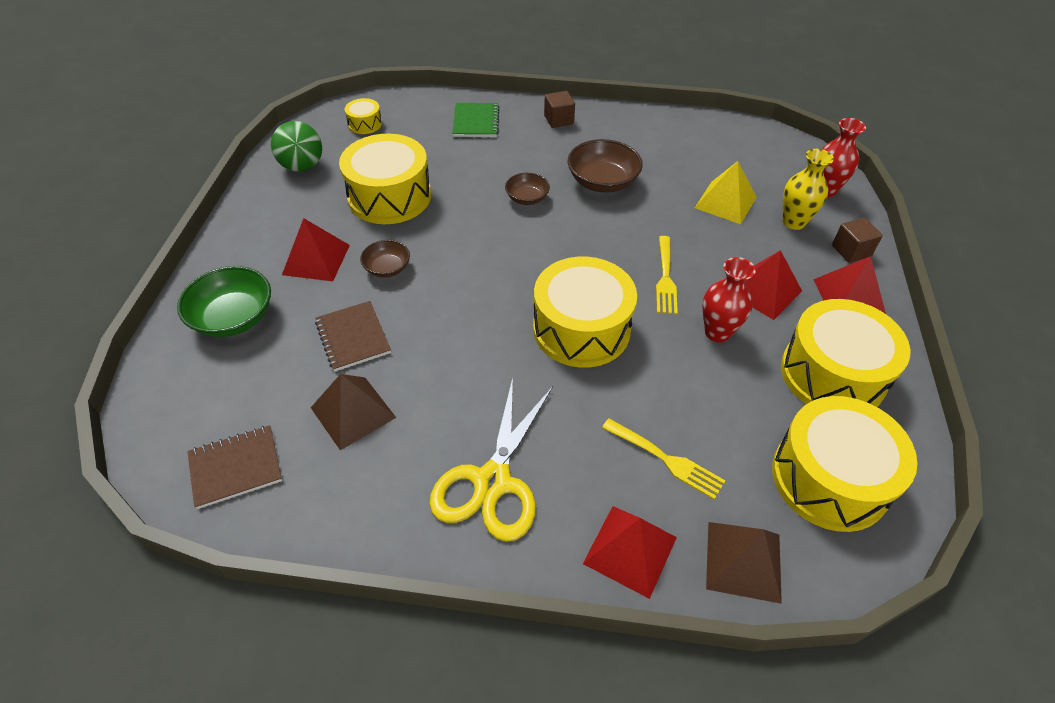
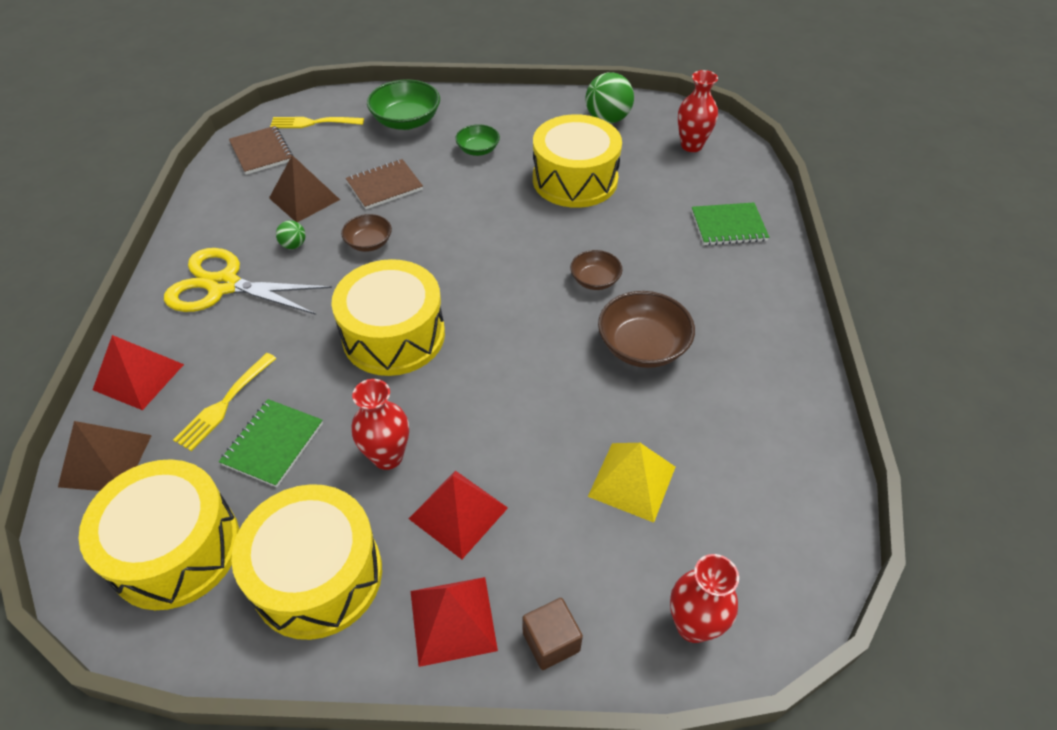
camera: 85 degrees right, 0 degrees up
red pyramid [282,218,350,281] -> green bowl [455,124,500,156]
yellow drum [345,98,382,134] -> red vase [678,70,718,152]
brown bowl [360,240,410,278] -> brown bowl moved to [341,214,392,252]
brown cube [544,91,575,128] -> none
yellow fork [656,236,678,314] -> yellow fork moved to [270,117,364,128]
yellow vase [783,149,834,230] -> none
none -> green notebook [219,399,323,487]
none -> green ball [276,220,305,249]

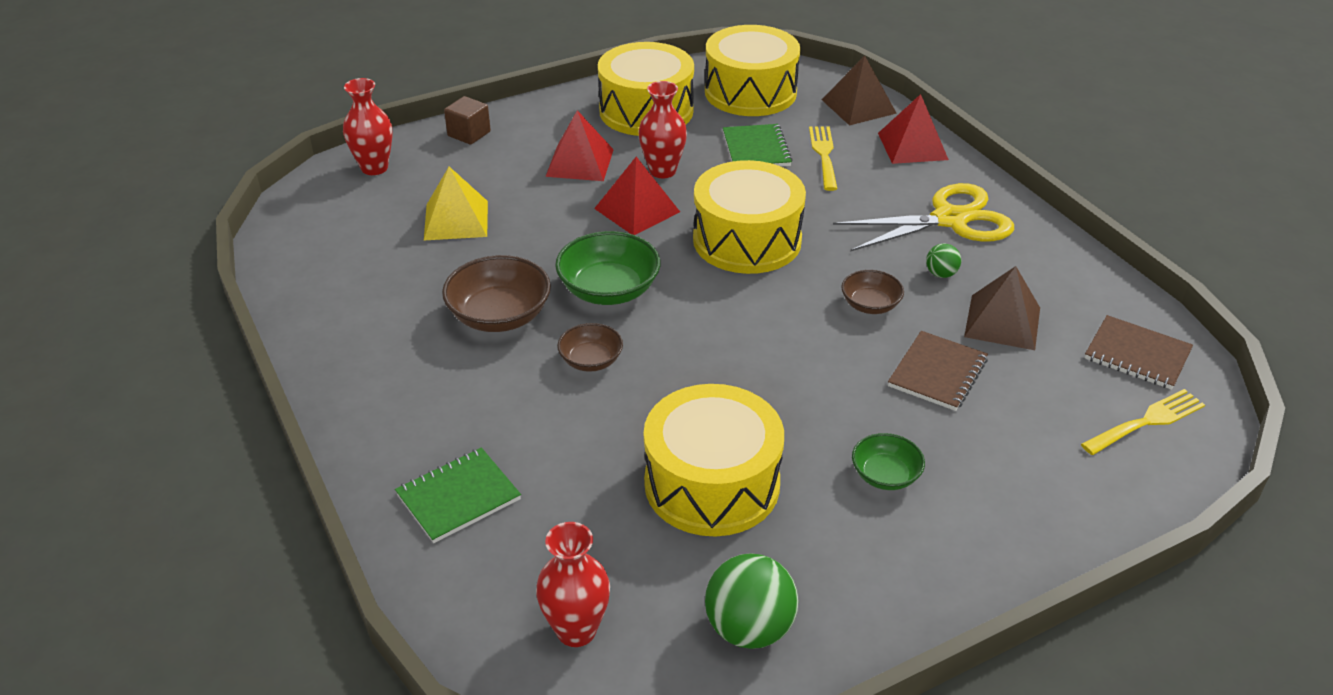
camera: 150 degrees right, 10 degrees down
green bowl [367,79,440,130] -> green bowl moved to [555,231,661,305]
red pyramid [411,577,498,667] -> red pyramid moved to [594,157,680,235]

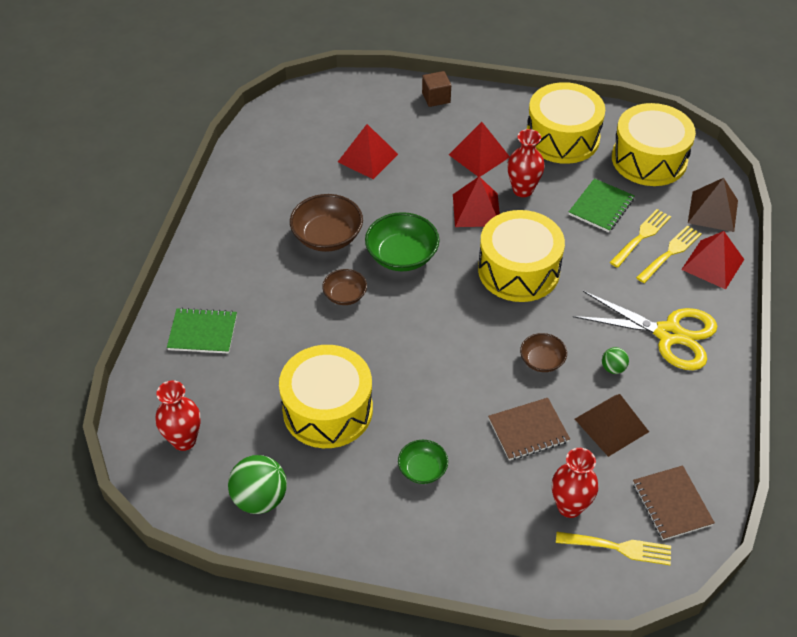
camera: 40 degrees right, 10 degrees up
red vase [343,78,393,175] -> red vase moved to [552,448,599,518]
yellow pyramid [424,167,488,240] -> red pyramid [338,124,398,179]
none -> yellow fork [636,225,702,283]

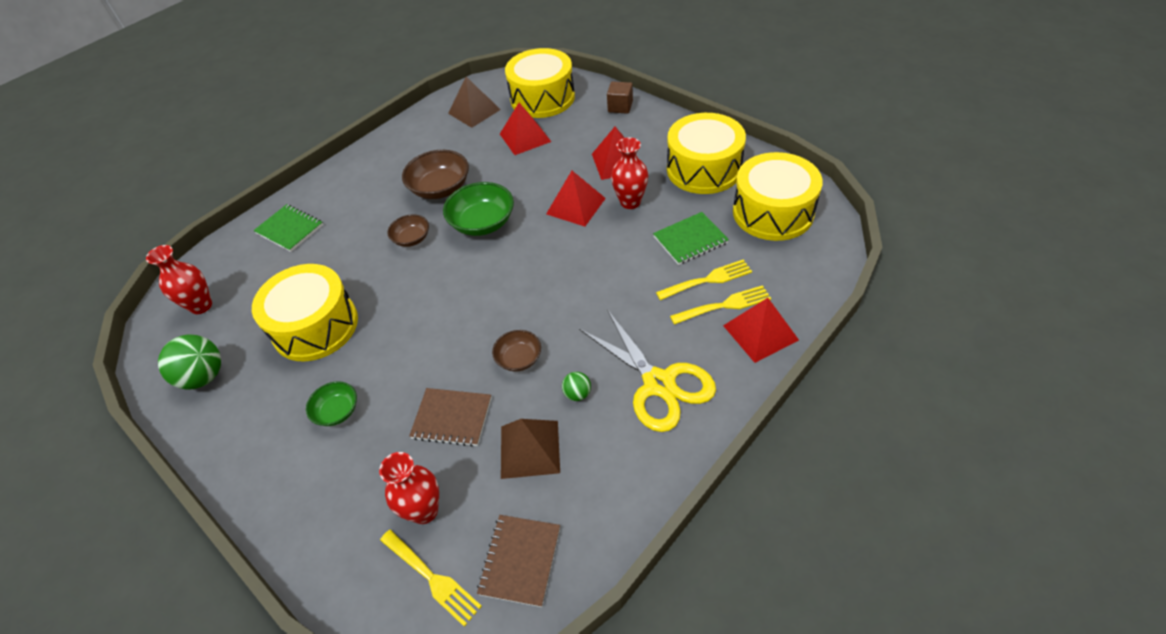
camera: 35 degrees right, 0 degrees up
yellow drum [478,210,565,302] -> yellow drum moved to [505,48,575,118]
brown pyramid [688,178,738,232] -> brown pyramid moved to [448,77,501,128]

